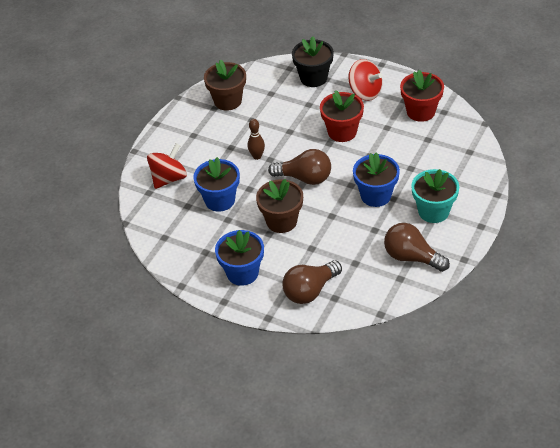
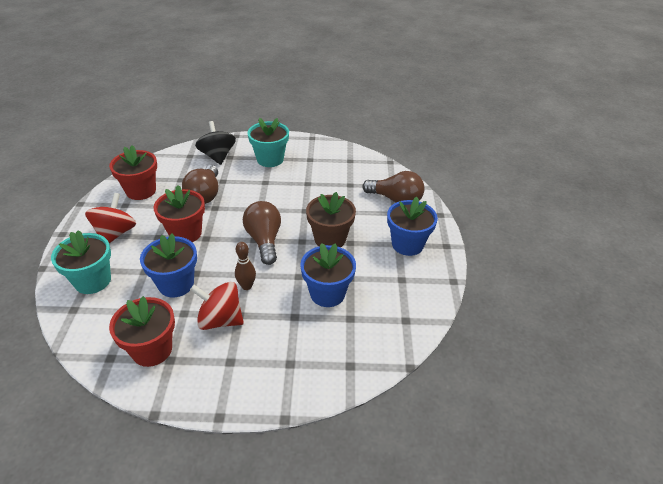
camera: 120 degrees left, 5 degrees down
red spinning top [147,143,187,189] -> red spinning top moved to [190,282,244,330]
brown flower pot [204,60,246,111] -> red flower pot [109,296,175,367]
black flower pot [292,36,334,87] -> turquoise flower pot [51,230,111,294]
blue flower pot [353,152,400,207] -> blue flower pot moved to [140,233,197,298]
brown light bulb [384,223,450,272] -> brown light bulb moved to [182,165,218,204]
none -> black spinning top [195,121,236,165]

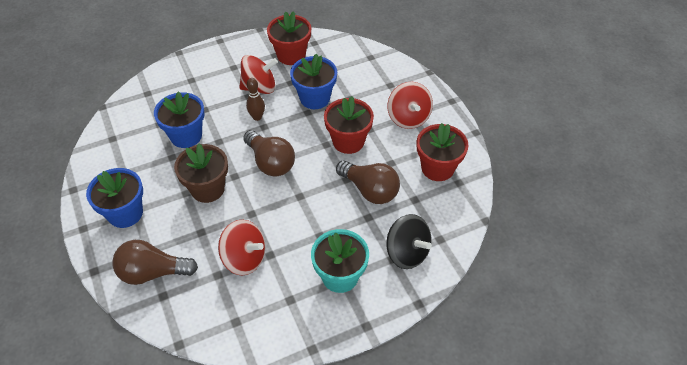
camera: 155 degrees right, 10 degrees up
turquoise flower pot [51,230,111,294] -> none
brown light bulb [182,165,218,204] -> brown light bulb turned 150 degrees clockwise [336,160,400,204]
none -> red spinning top [218,220,265,275]

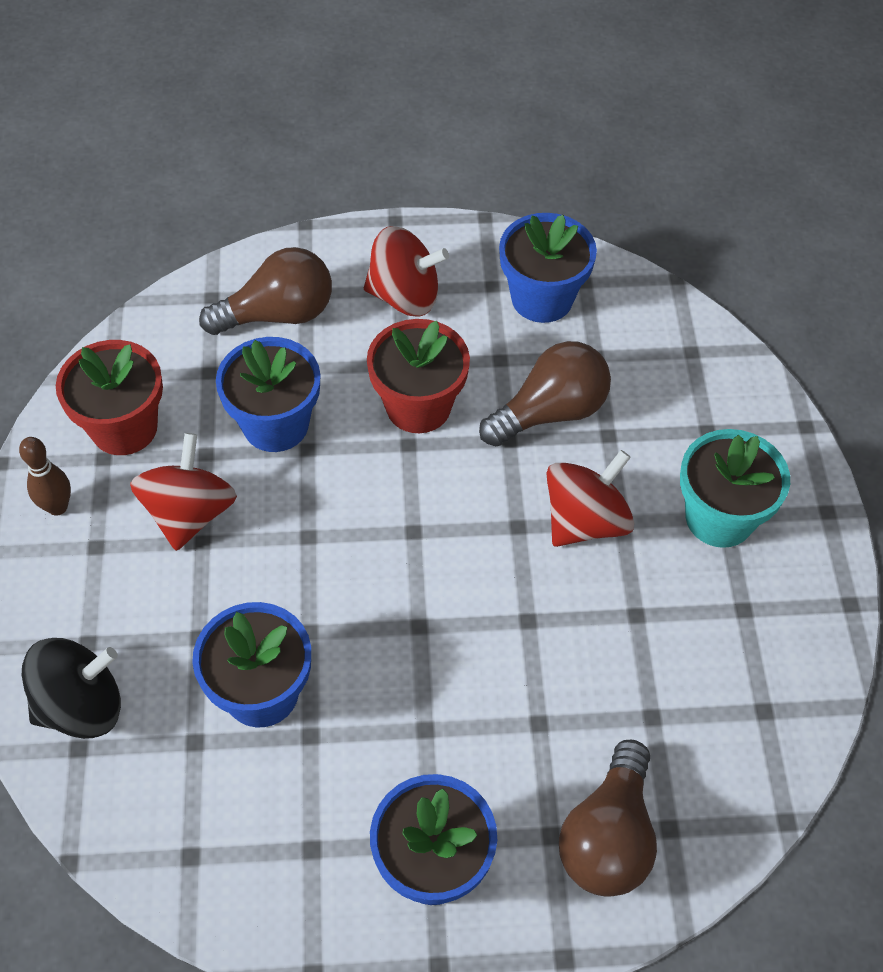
camera: 70 degrees left, 5 degrees up
brown flower pot [174,143,228,203] -> none
red spinning top [218,220,265,275] -> red spinning top moved to [546,450,634,547]
brown light bulb [243,130,295,177] -> brown light bulb moved to [199,247,332,335]
brown bowling pin [246,78,265,121] -> brown bowling pin moved to [19,437,71,516]
black spinning top [386,214,432,269] -> black spinning top moved to [22,638,121,739]
red flower pot [417,123,469,181] -> blue flower pot [499,213,597,323]

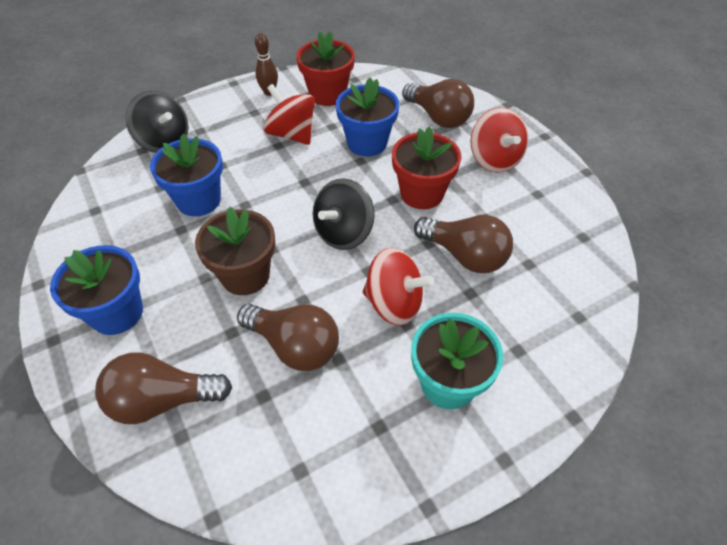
camera: 65 degrees right, 5 degrees down
red spinning top [130,433,237,551] -> red spinning top turned 120 degrees counterclockwise [264,84,315,145]
blue flower pot [499,213,597,323] -> none
none -> brown flower pot [195,207,275,295]
none -> brown light bulb [237,304,339,371]
none -> black spinning top [313,179,375,250]

